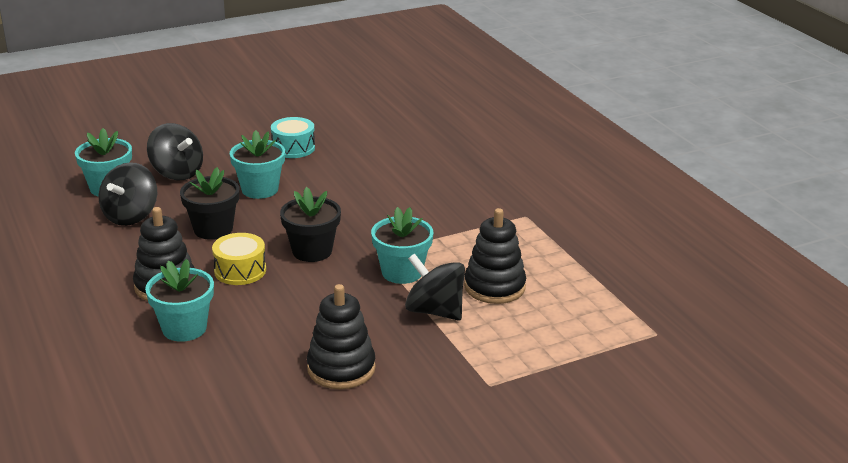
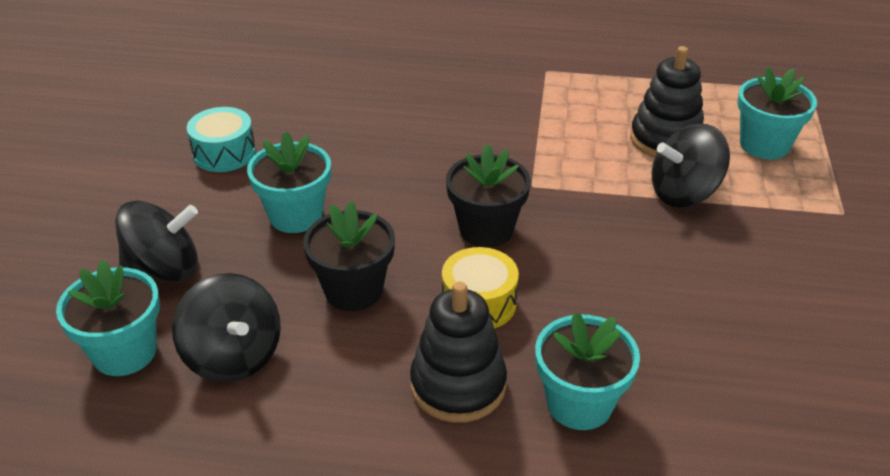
camera: 55 degrees left, 10 degrees up
black stacking toy [307,284,376,389] -> none
turquoise flower pot [371,207,433,284] -> turquoise flower pot moved to [737,67,817,159]

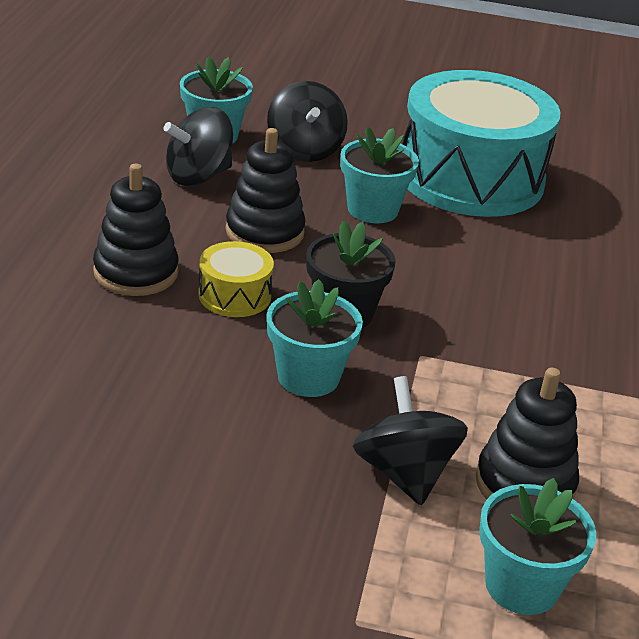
camera: 90 degrees right, 5 degrees down
turquoise drum [187,107,256,172] -> turquoise drum [402,70,560,217], size x2.39
black flower pot [303,201,395,311] -> black stacking toy [225,128,306,253]
turquoise flower pot [535,312,640,430] -> turquoise flower pot moved to [266,279,363,397]

